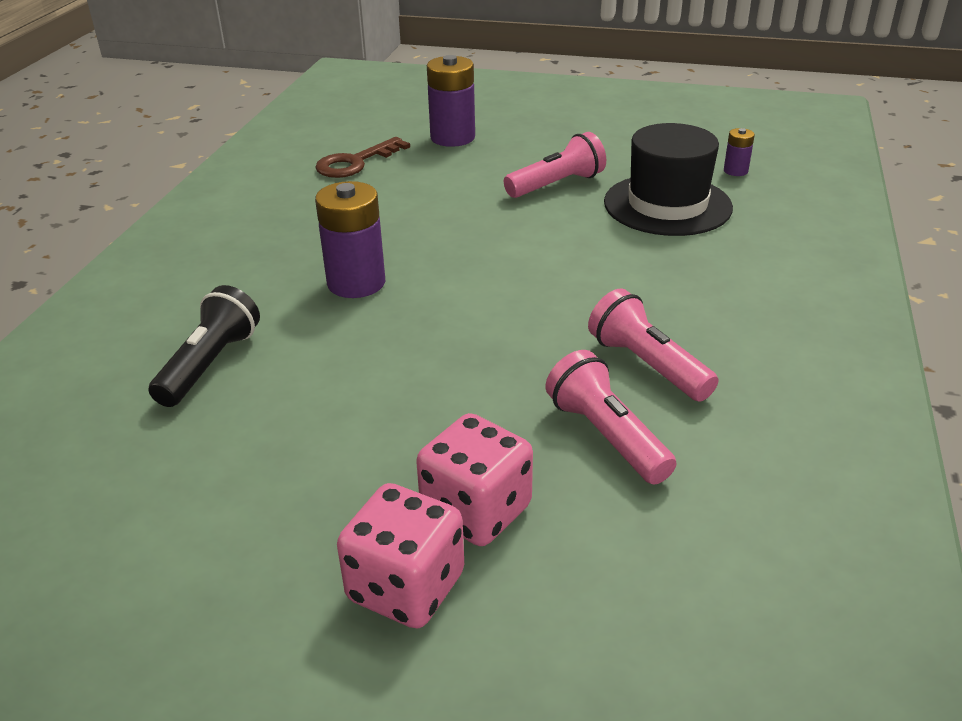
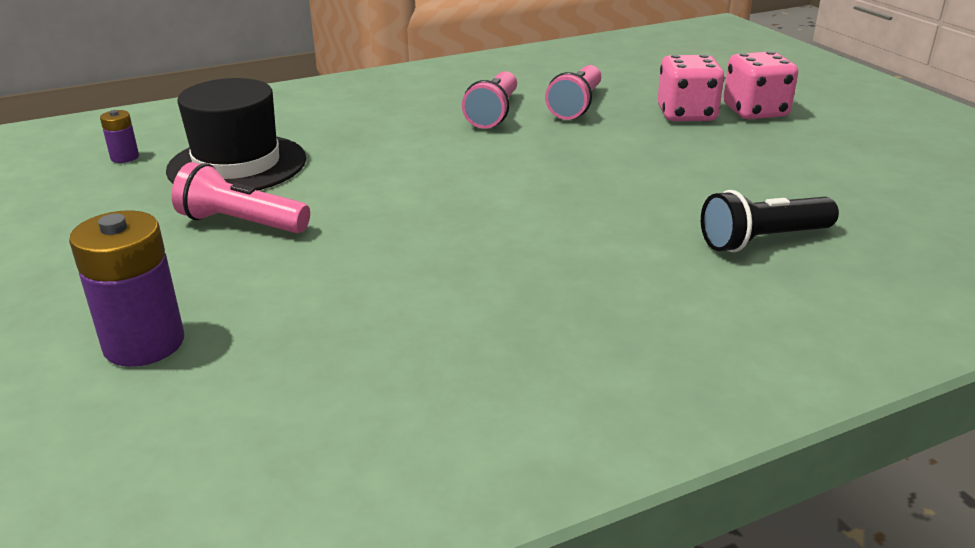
camera: 130 degrees left, 5 degrees down
brown key [315,137,410,178] -> none
purple battery [315,181,385,298] -> none

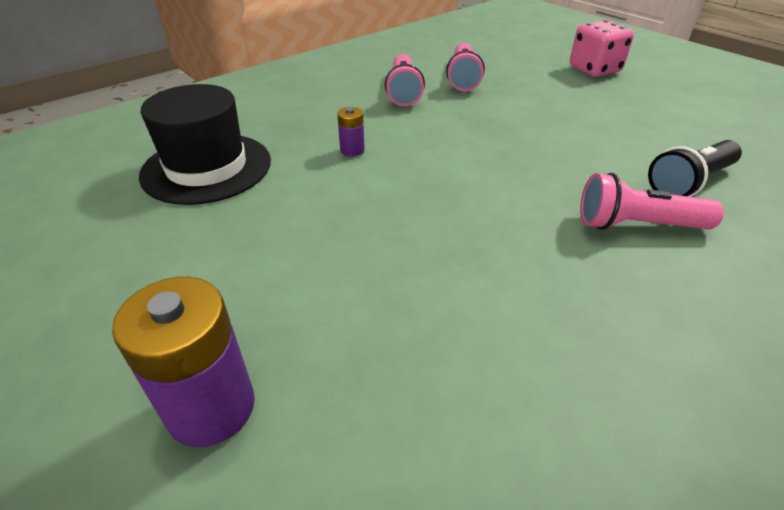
camera: 15 degrees left, 10 degrees up
purple battery [100,110,139,163] -> purple battery moved to [337,107,365,157]
pink flashlight [172,162,310,233] -> pink flashlight moved to [580,173,724,230]
pink dice [658,54,724,121] -> none

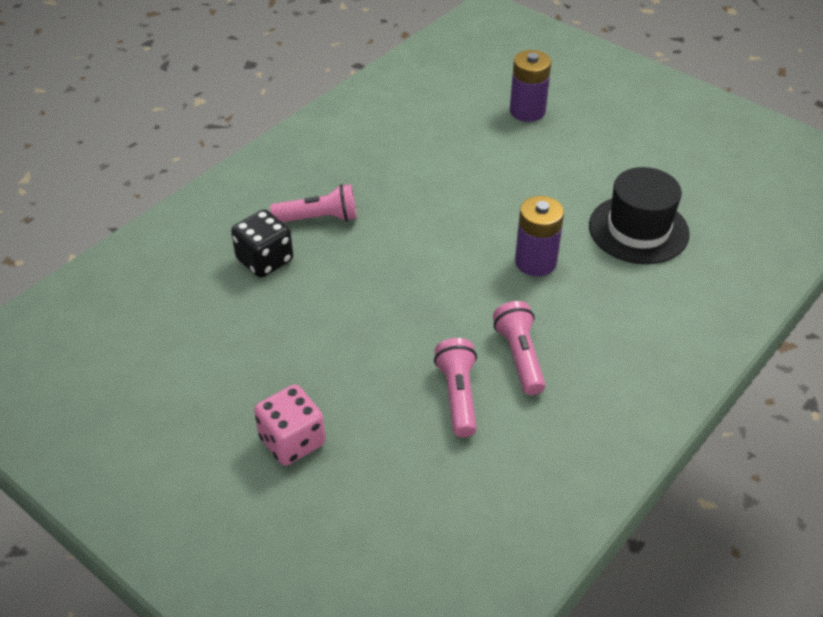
camera: 170 degrees right, 5 degrees up
purple battery [337,107,365,157] -> purple battery [515,196,564,276], size x2.01
black flashlight [648,140,742,197] -> black dice [231,210,293,278]

